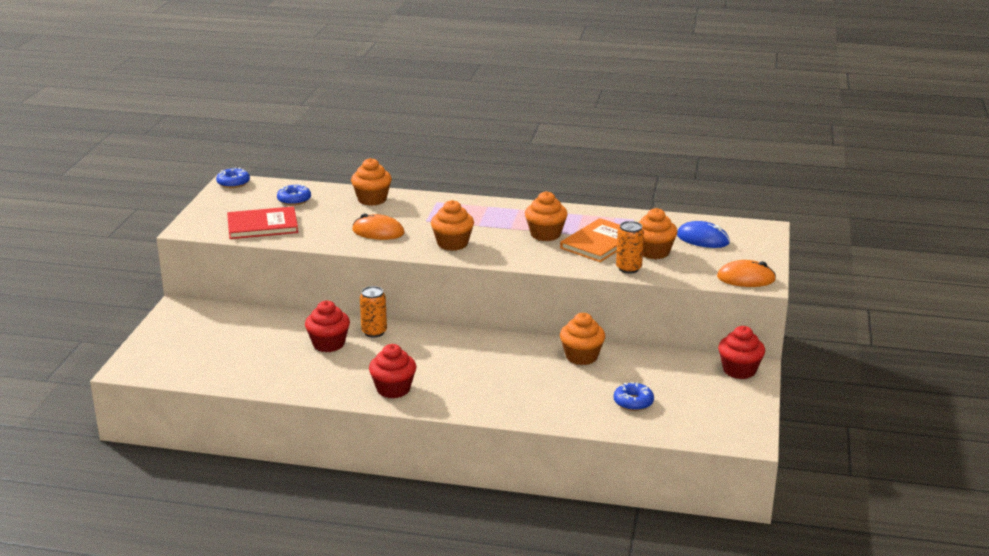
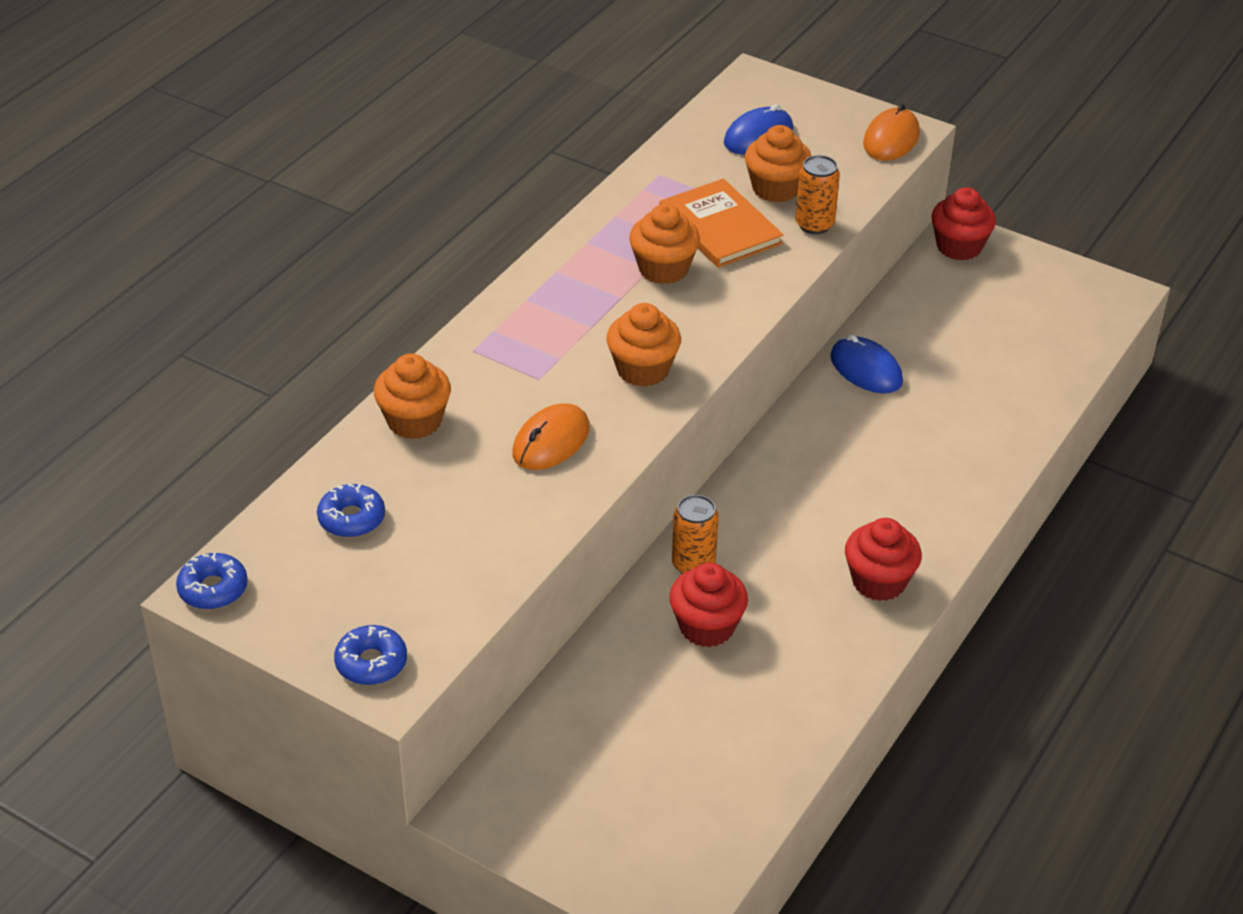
camera: 70 degrees left, 15 degrees up
red book [227,206,298,239] -> none
orange cupcake [560,313,605,365] -> blue mouse [830,334,903,394]
blue donut [614,382,654,411] -> blue donut moved to [334,625,407,685]

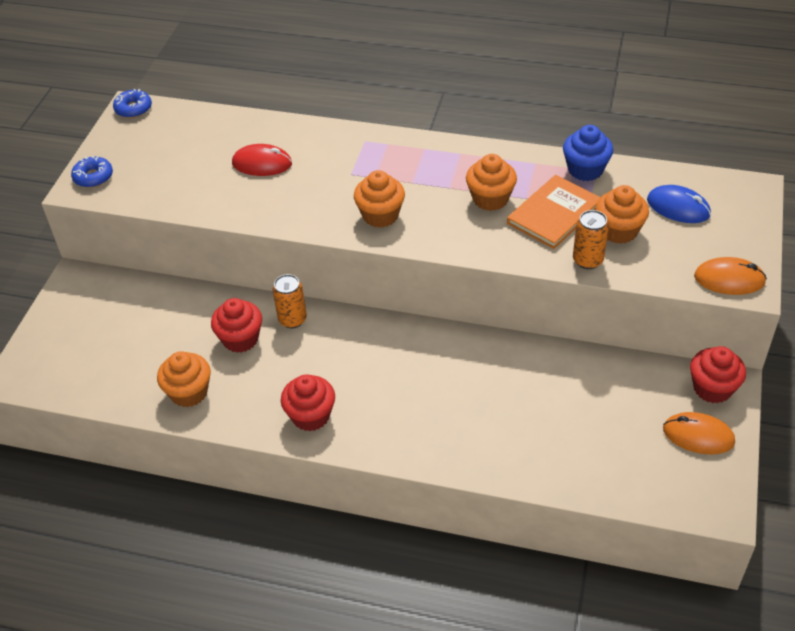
camera: 75 degrees right, 5 degrees up
blue donut [317,484,385,537] -> none
orange cupcake [374,353,451,439] -> orange cupcake moved to [157,351,211,407]
orange mouse [512,404,590,470] -> orange mouse moved to [663,412,735,454]
blue mouse [830,334,903,394] -> none
none -> red mouse [232,144,292,176]
none -> blue cupcake [563,125,613,181]

